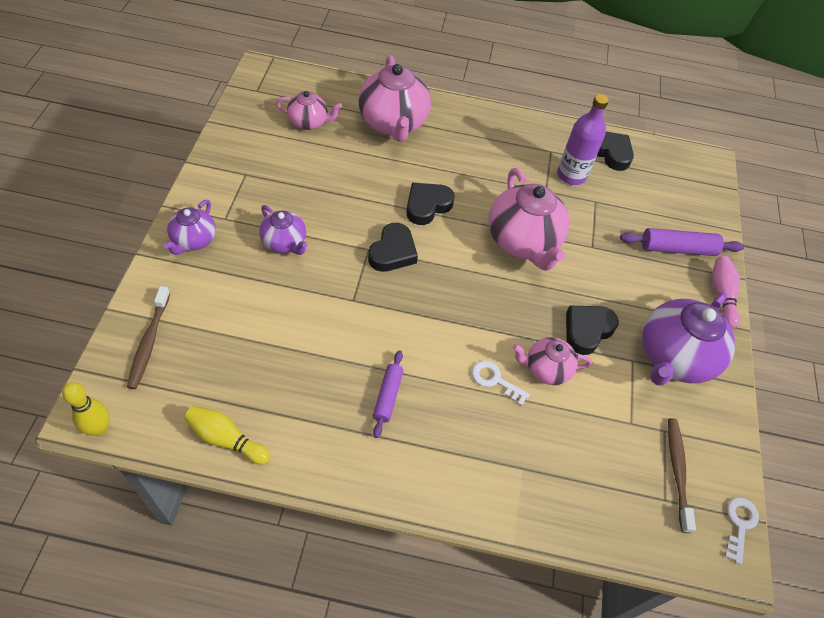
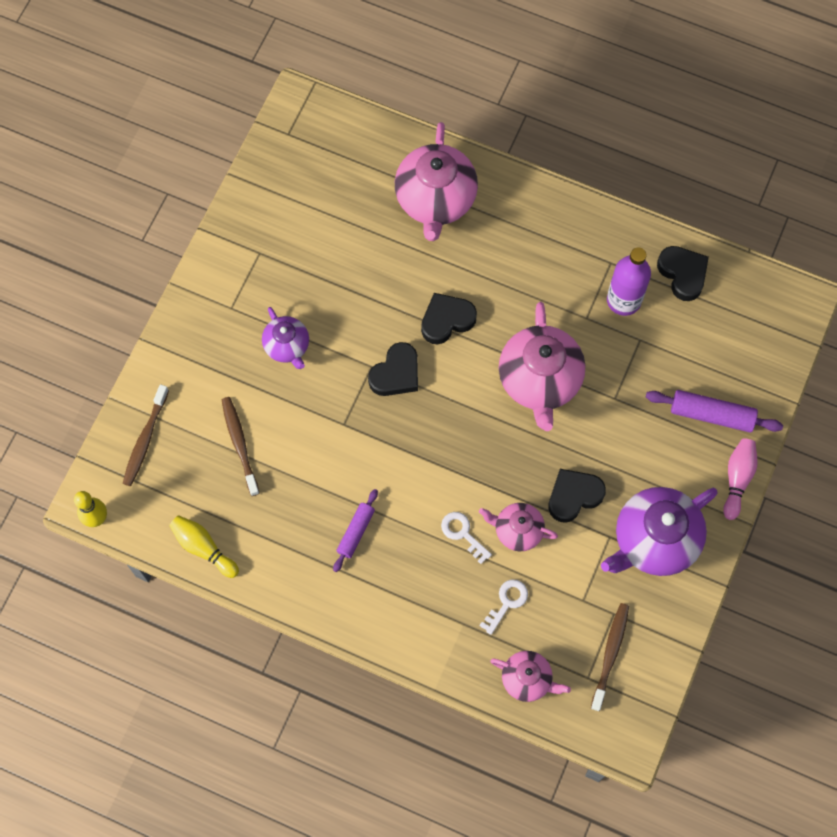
camera: 20 degrees right, 15 degrees up
purple teapot [164,200,216,255] -> none
pink teapot [276,91,342,130] -> pink teapot moved to [490,651,571,702]
white key [725,497,759,565] -> white key moved to [480,580,528,635]
none -> brown toothbrush [222,397,260,496]

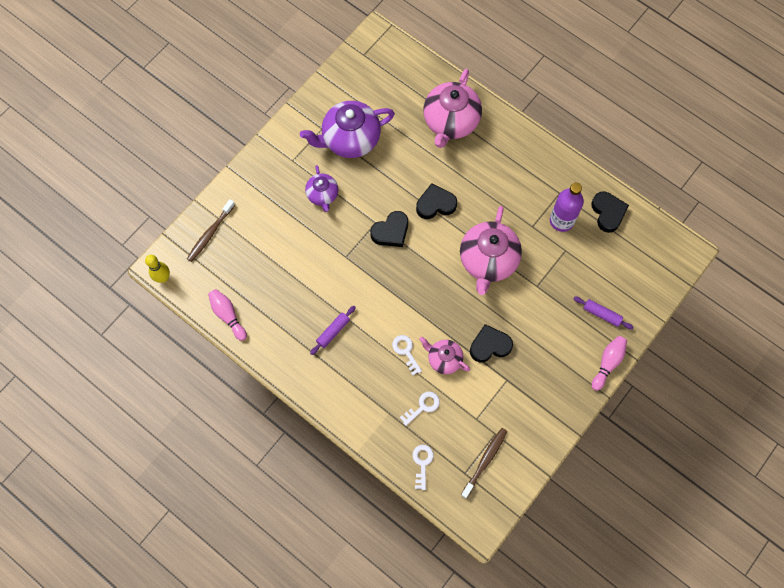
camera: 15 degrees right, 0 degrees up
yellow bowling pin [169,515,239,578] -> pink bowling pin [208,289,247,341]
brown toothbrush [222,397,260,496] -> none
pink teapot [490,651,571,702] -> white key [412,445,434,490]
purple teapot [601,487,717,576] -> purple teapot moved to [300,101,395,158]
purple rolling pin [646,390,783,432] -> purple rolling pin [573,297,633,329], size x0.66

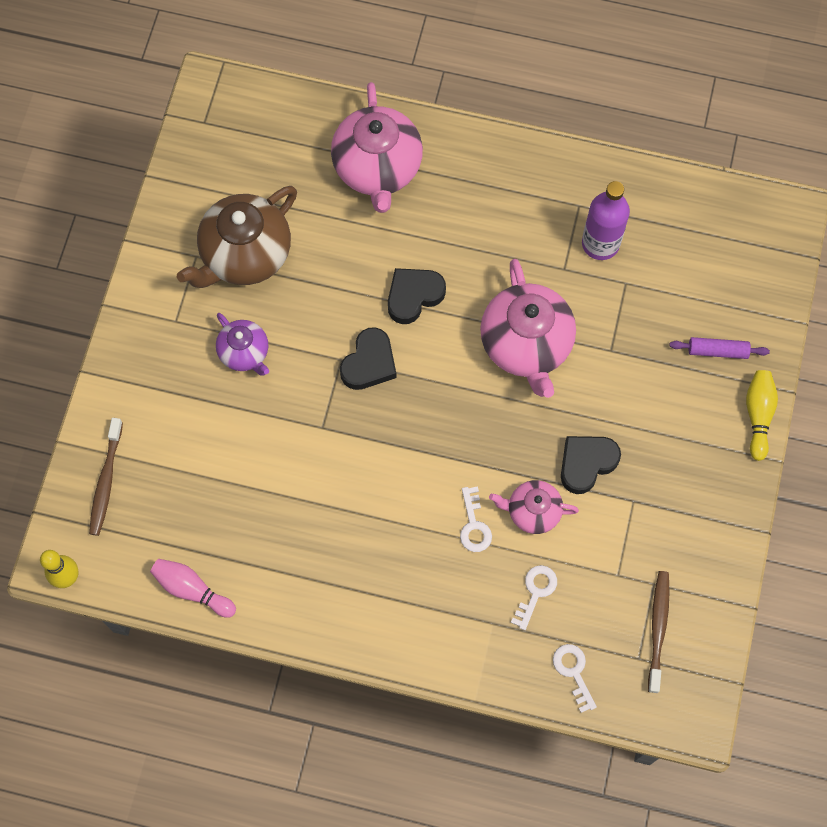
camera: 25 degrees left, 0 degrees up
purple teapot [300,101,395,158] -> brown teapot [177,186,297,288]
purple rolling pin [310,306,356,355] -> none
white key [392,335,422,376] -> white key turned 135 degrees counterclockwise [460,486,492,552]
black heart [591,192,629,233] -> none
pink bowling pin [592,336,627,391] -> yellow bowling pin [746,370,778,461]

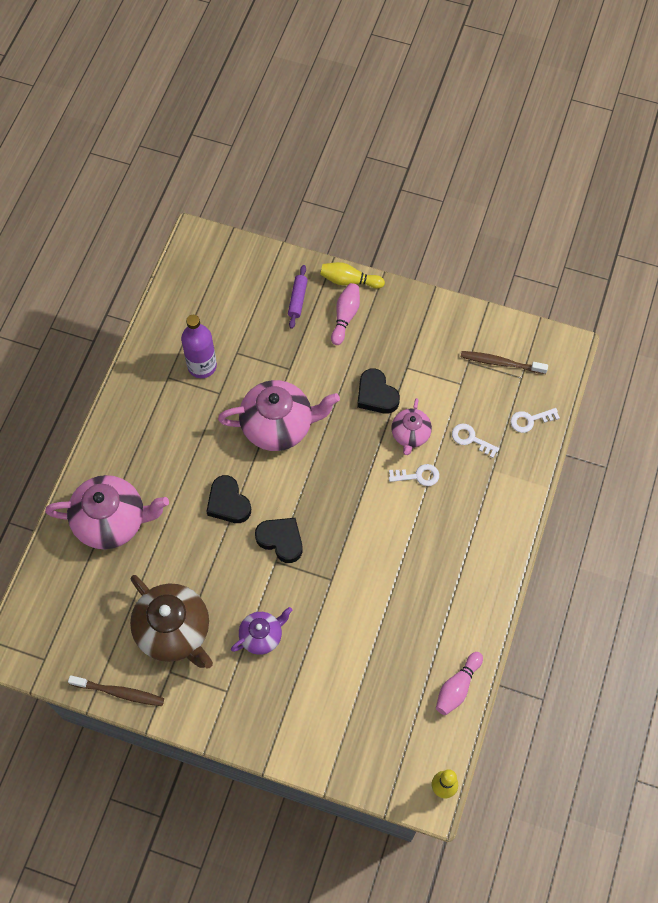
camera: 85 degrees left, 5 degrees down
brown toothbrush [89,418,123,536] -> brown toothbrush moved to [68,675,164,706]
none -> pink bowling pin [331,283,360,345]

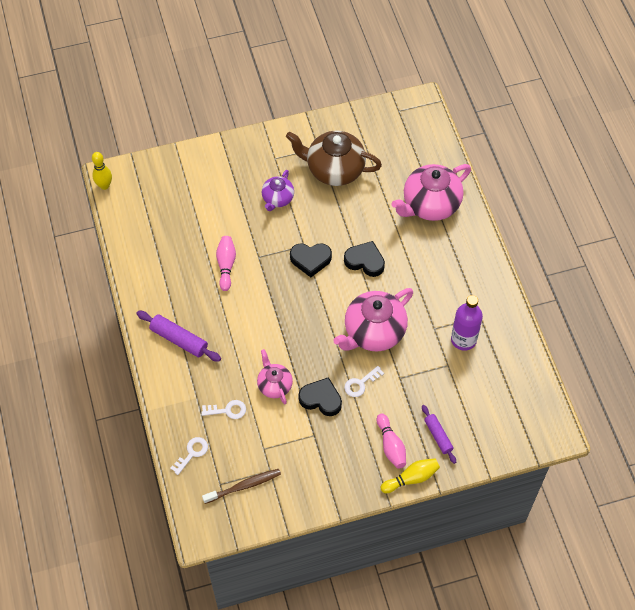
camera: 145 degrees right, 5 degrees down
brown toothbrush [68,675,164,706] -> none
white key [389,464,439,486] -> white key moved to [344,366,384,397]
pink bowling pin [436,652,483,715] -> pink bowling pin moved to [216,236,236,291]
none -> purple rolling pin [136,311,221,362]

